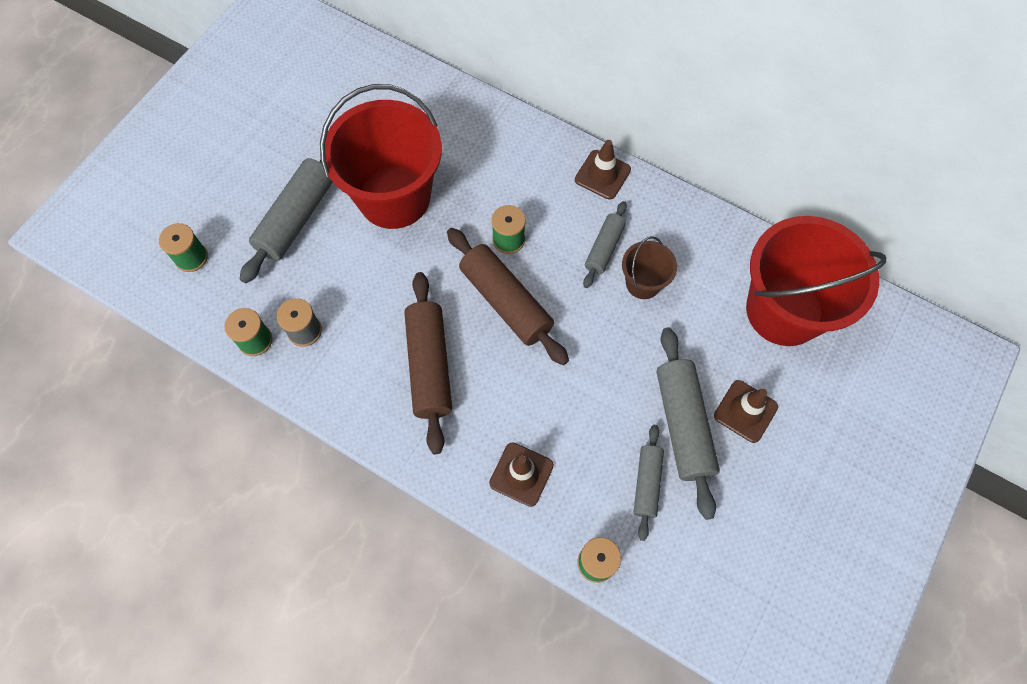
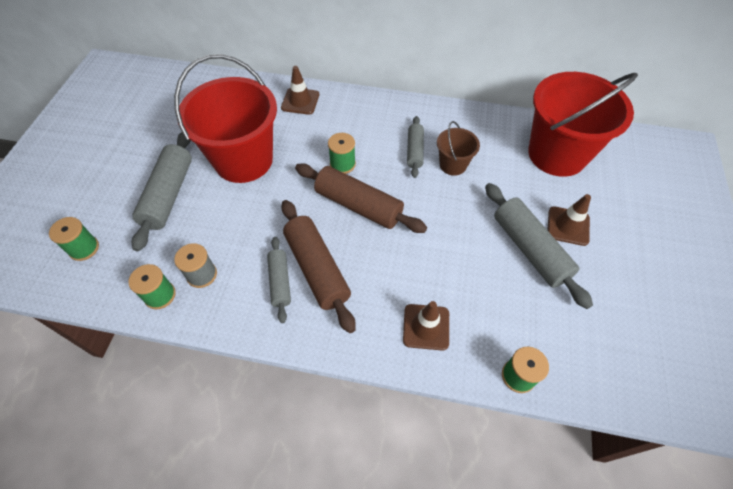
camera: 20 degrees left, 10 degrees down
brown traffic cone [575,140,631,200] -> brown traffic cone moved to [281,66,319,115]
grey rolling pin [634,425,664,541] -> grey rolling pin moved to [267,237,291,323]

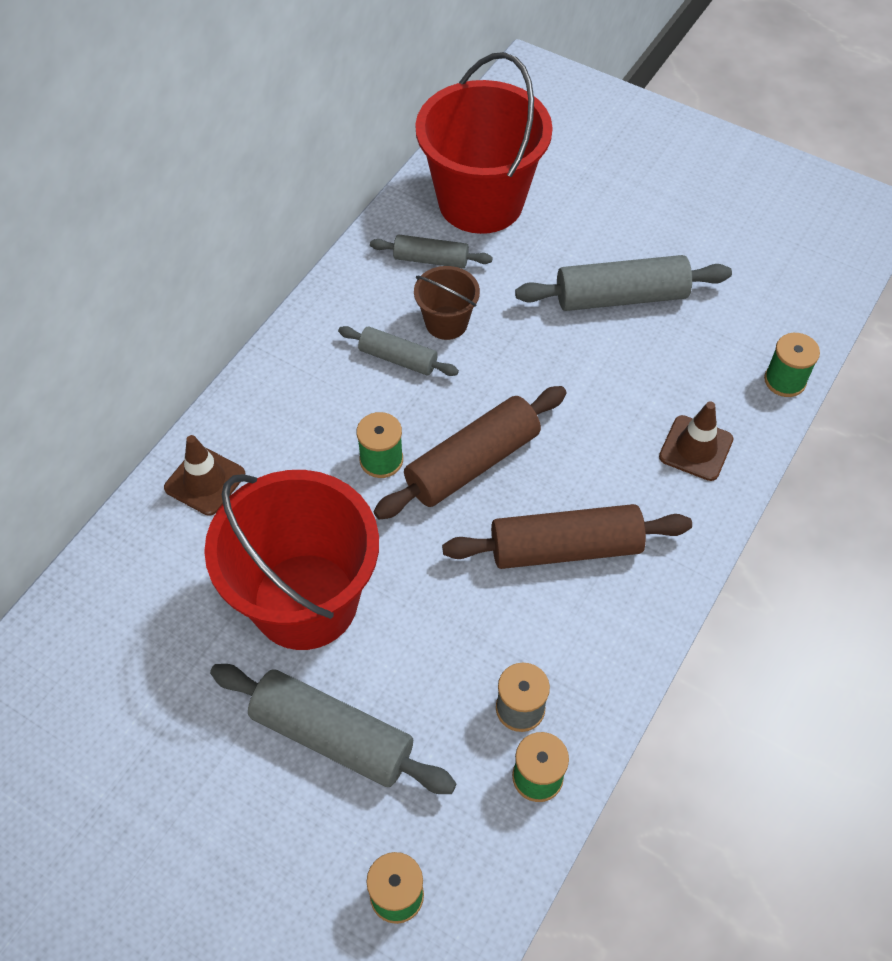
camera: 70 degrees left, 0 degrees up
grey rolling pin [267,237,291,323] -> grey rolling pin moved to [370,234,493,268]
brown traffic cone [548,194,591,246] -> none

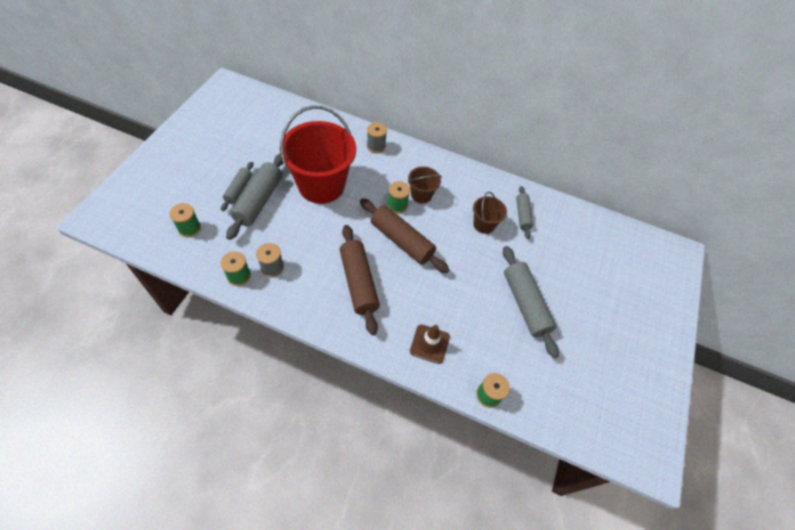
camera: 75 degrees right, 0 degrees up
brown traffic cone [164,435,245,516] -> grey spool [367,122,387,153]
grey rolling pin [338,326,459,376] -> grey rolling pin moved to [221,162,253,211]
red bucket [415,52,553,234] -> none
none -> brown bucket [408,167,442,204]

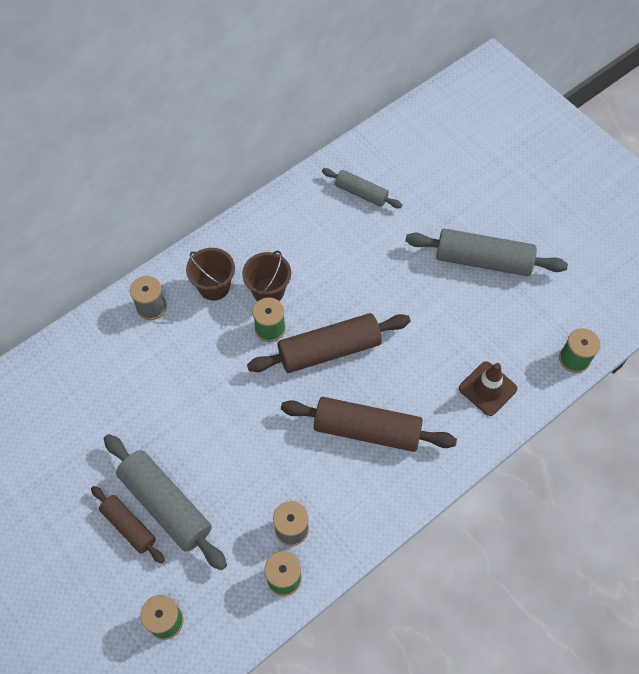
camera: 55 degrees left, 5 degrees up
grey rolling pin [221,162,253,211] -> brown rolling pin [91,486,165,563]
red bucket [280,105,356,204] -> none
brown bucket [473,192,507,234] -> brown bucket moved to [186,248,235,301]

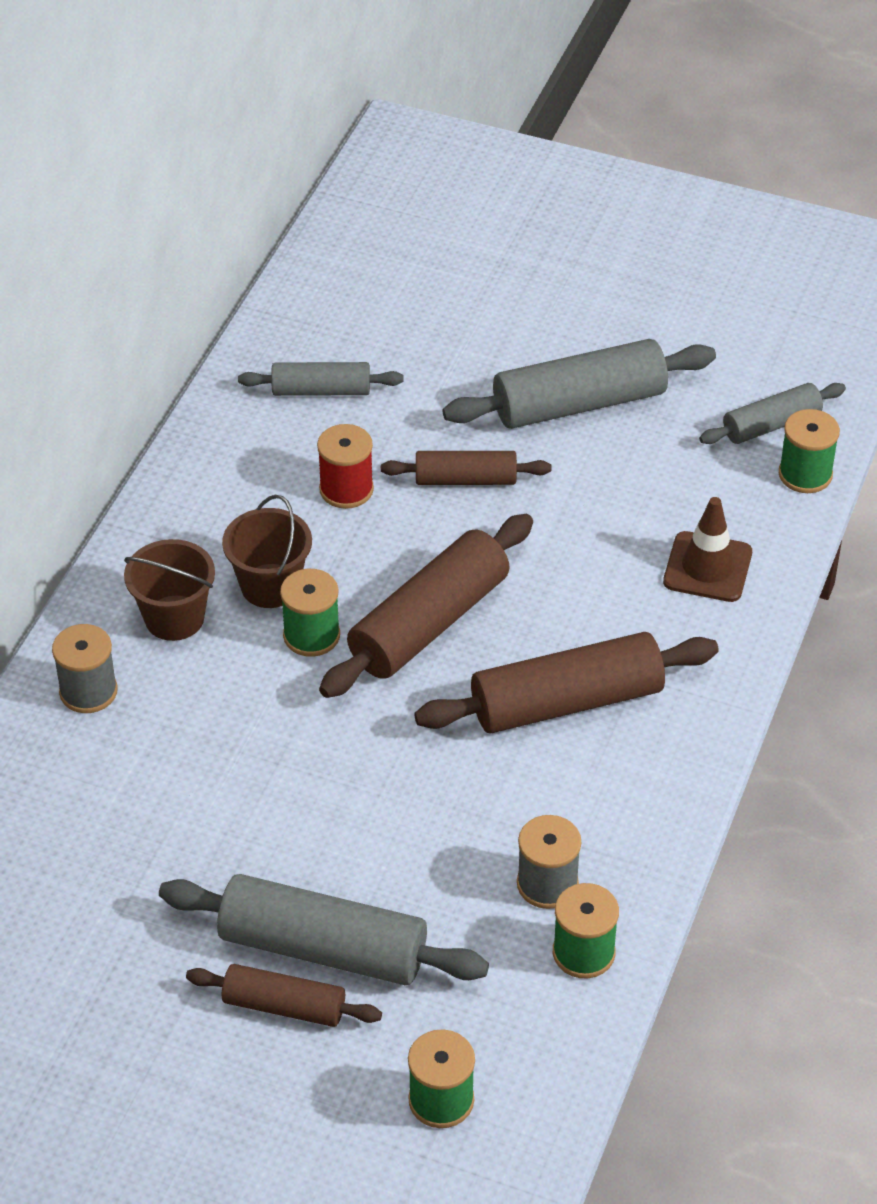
camera: 30 degrees left, 15 degrees down
none -> red spool [317,424,374,509]
none -> brown rolling pin [381,451,551,485]
none -> grey rolling pin [699,383,846,444]

